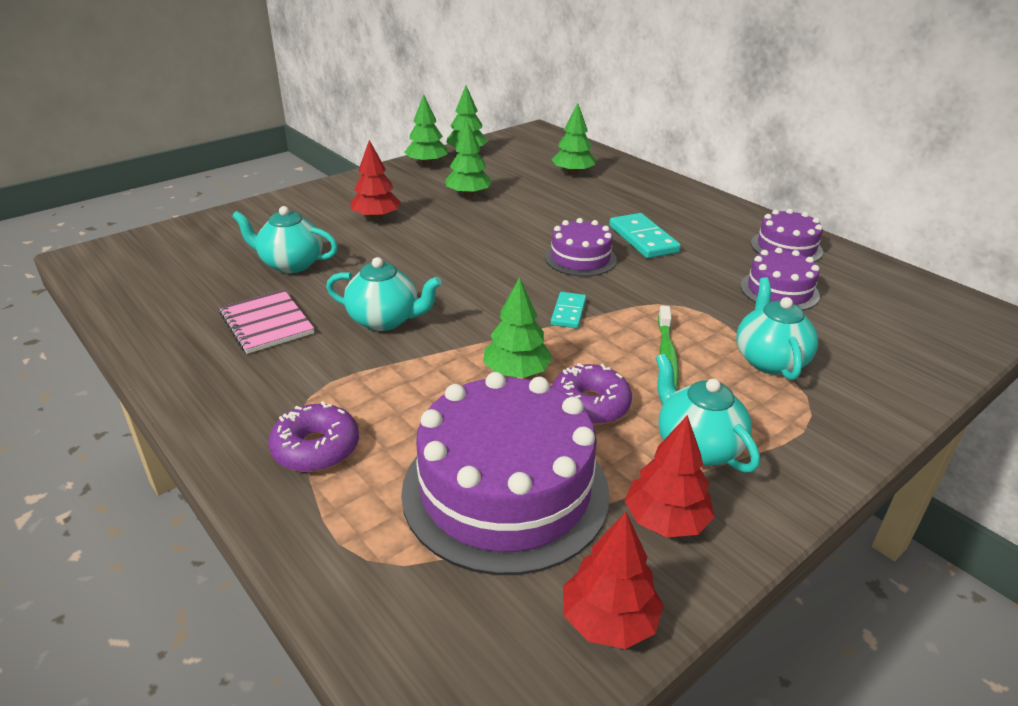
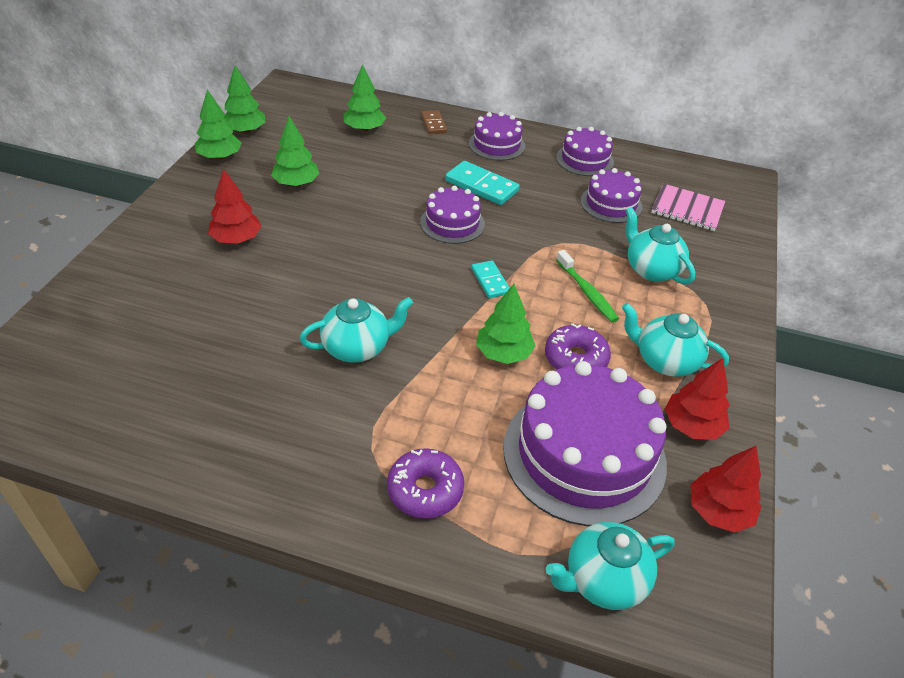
camera: 35 degrees left, 10 degrees up
pink notebook [219,290,314,354] -> pink notebook moved to [651,184,726,231]
turquoise teapot [232,206,338,273] -> turquoise teapot moved to [546,522,675,610]
none -> brown domino [421,110,447,134]
none -> purple cake [469,112,525,161]

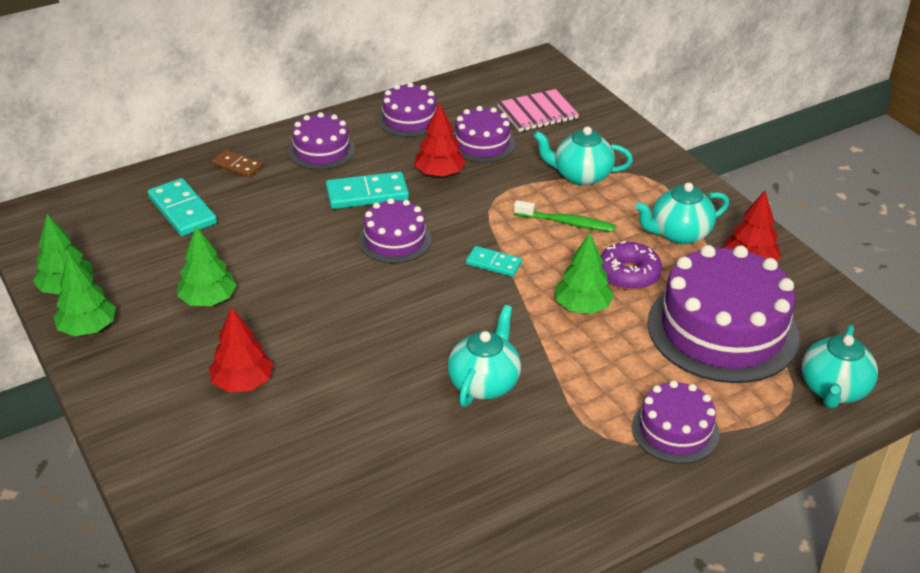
camera: 45 degrees left, 5 degrees down
green tree [343,64,386,132] -> turquoise domino [148,178,217,236]
purple donut [387,448,464,519] -> purple cake [632,380,720,464]
red tree [690,446,761,533] -> red tree moved to [414,103,466,177]

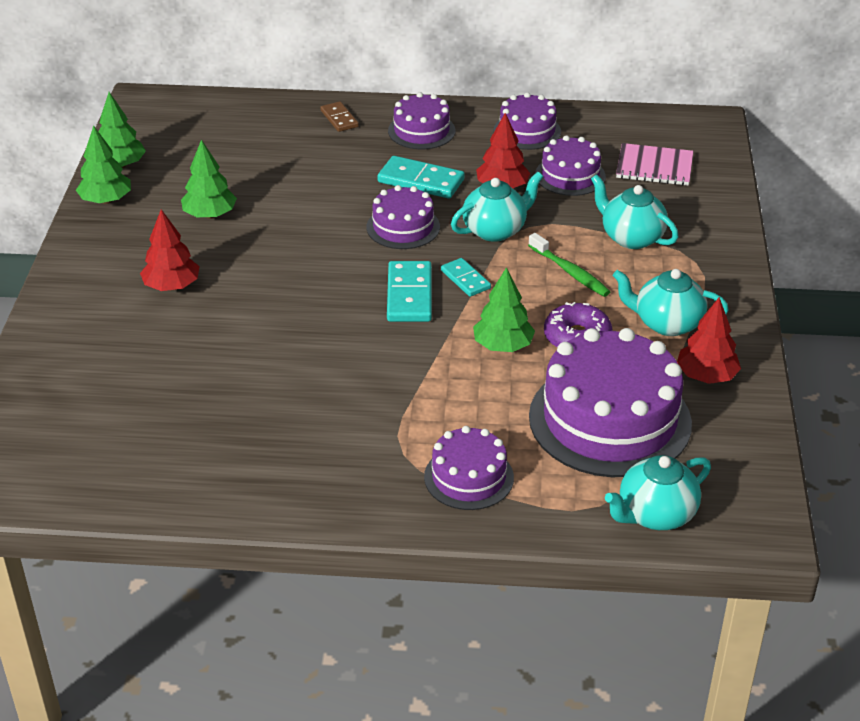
camera: 35 degrees right, 0 degrees up
turquoise domino [148,178,217,236] -> turquoise domino moved to [387,261,432,322]
turquoise teapot [448,305,521,407] -> turquoise teapot moved to [451,172,543,242]

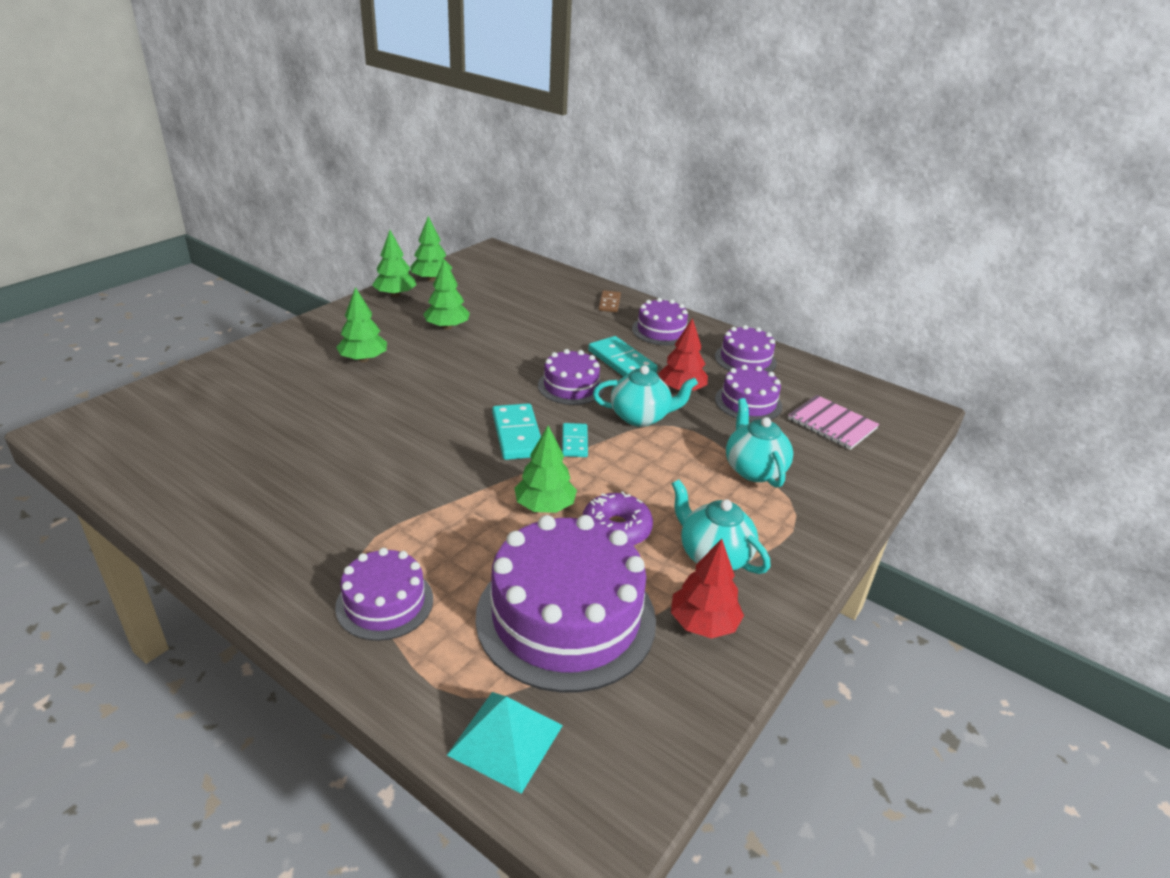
camera: 30 degrees right, 5 degrees down
red tree [140,209,200,291] -> green tree [336,287,387,362]
turquoise domino [387,261,432,322] -> turquoise domino turned 45 degrees counterclockwise [492,403,541,460]
green toothbrush [528,233,611,297] -> none
turquoise teapot [605,455,711,530] -> turquoise pyramid [447,692,563,794]

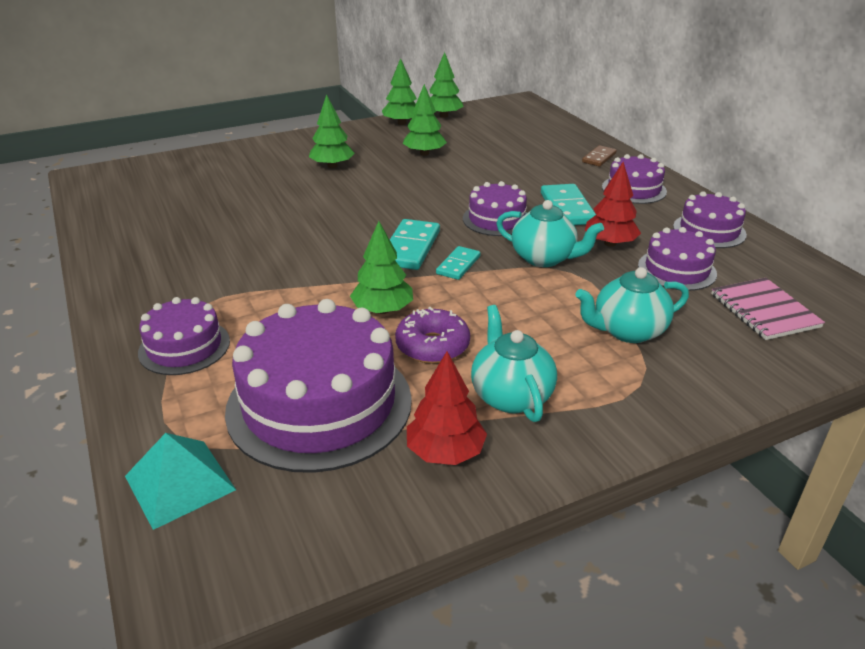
camera: 30 degrees right, 0 degrees up
turquoise teapot [726,398,793,488] -> turquoise teapot turned 120 degrees counterclockwise [575,267,689,343]

